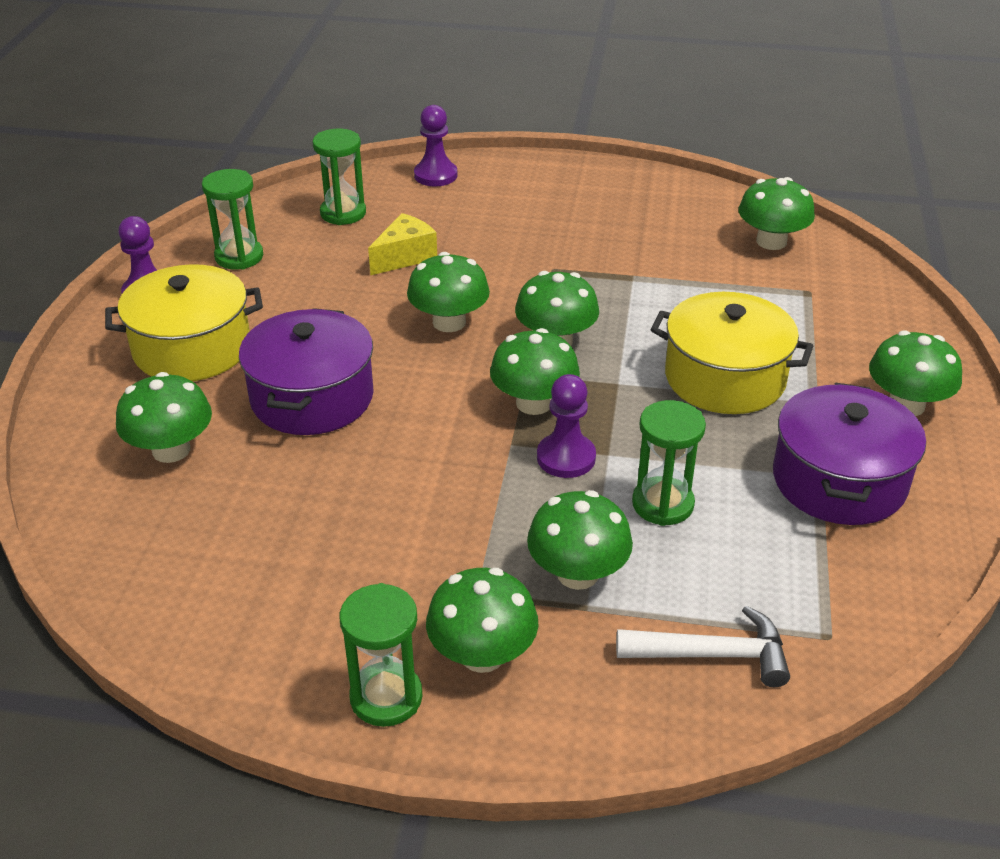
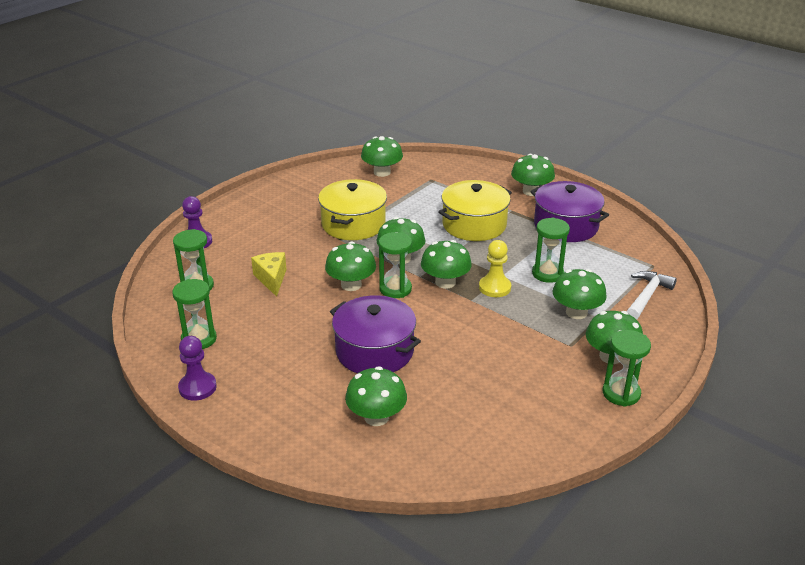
camera: 60 degrees left, 5 degrees down
yellow pot [105,264,263,381] -> yellow pot moved to [318,179,387,240]
purple pawn [537,374,596,478] -> yellow pawn [479,240,511,297]
none -> green hourglass [379,232,412,298]

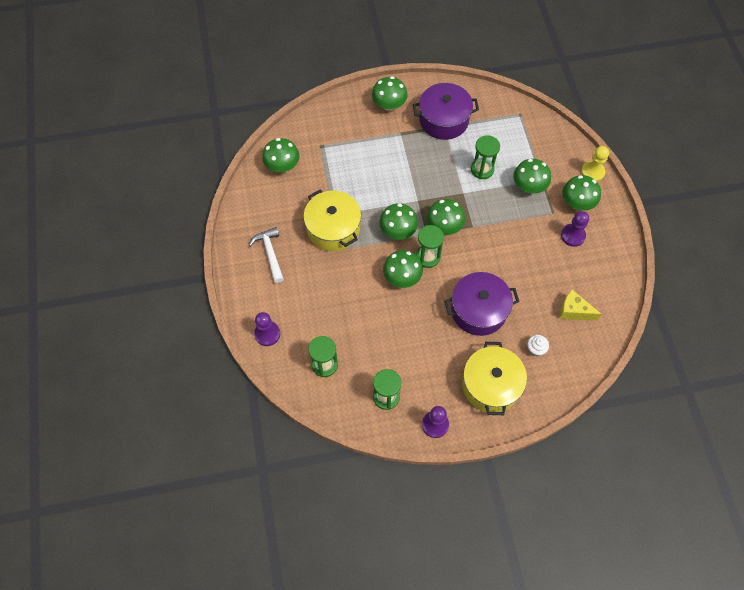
camera: 50 degrees left, 30 degrees up
yellow cheese [251,252,287,297] -> yellow cheese moved to [560,290,602,321]
green mushroom [345,366,407,426] -> white cupcake [527,335,549,356]
yellow pot [438,180,512,241] -> yellow pot moved to [462,342,527,415]
yellow pawn [479,240,511,297] -> yellow pawn moved to [581,146,609,182]
green hourglass [603,330,651,407] -> none
white hammer [627,271,677,320] -> white hammer moved to [249,227,284,283]
none -> purple pawn [561,211,589,247]

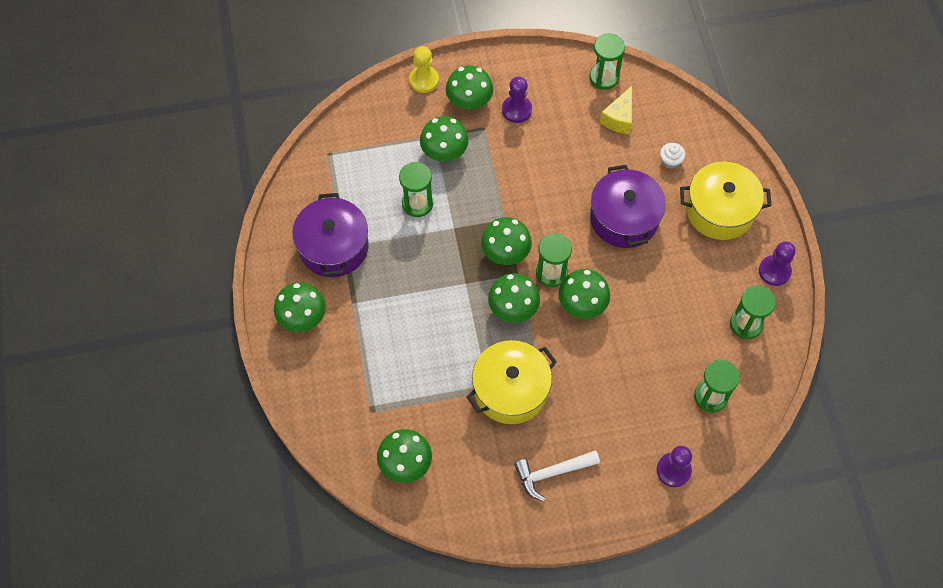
camera: 90 degrees left, 0 degrees up
none -> green hourglass [589,33,625,90]

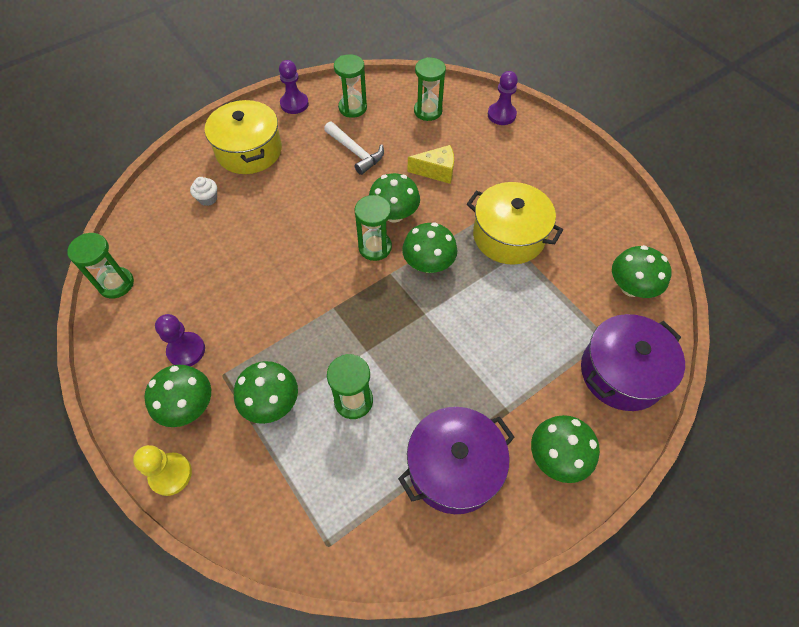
camera: 115 degrees left, 5 degrees down
green mushroom [481,217,532,265] -> none
white hammer [514,450,600,501] -> white hammer moved to [324,121,384,175]
purple pot [590,165,666,248] -> purple pot moved to [581,314,685,411]
yellow cheese [600,86,632,134] -> yellow cheese moved to [408,145,454,184]

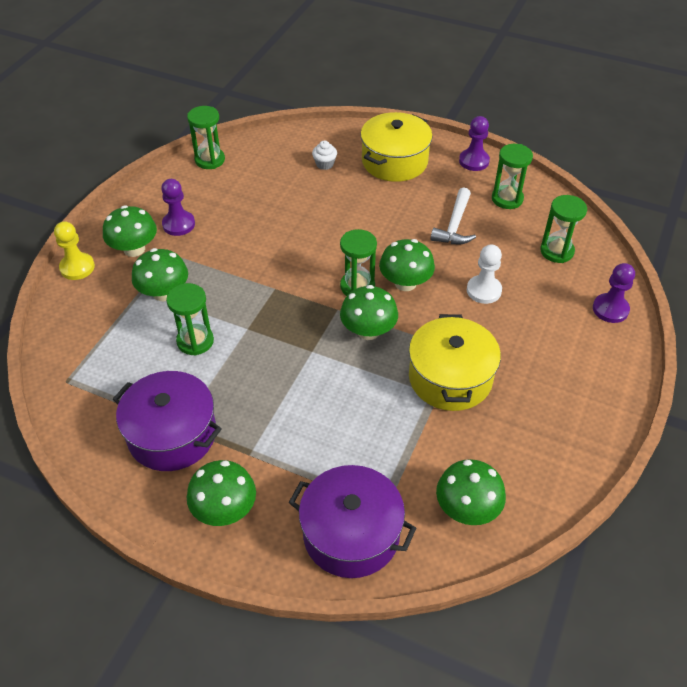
camera: 60 degrees right, 10 degrees down
yellow cheese [408,145,454,184] -> white pawn [467,244,502,304]

